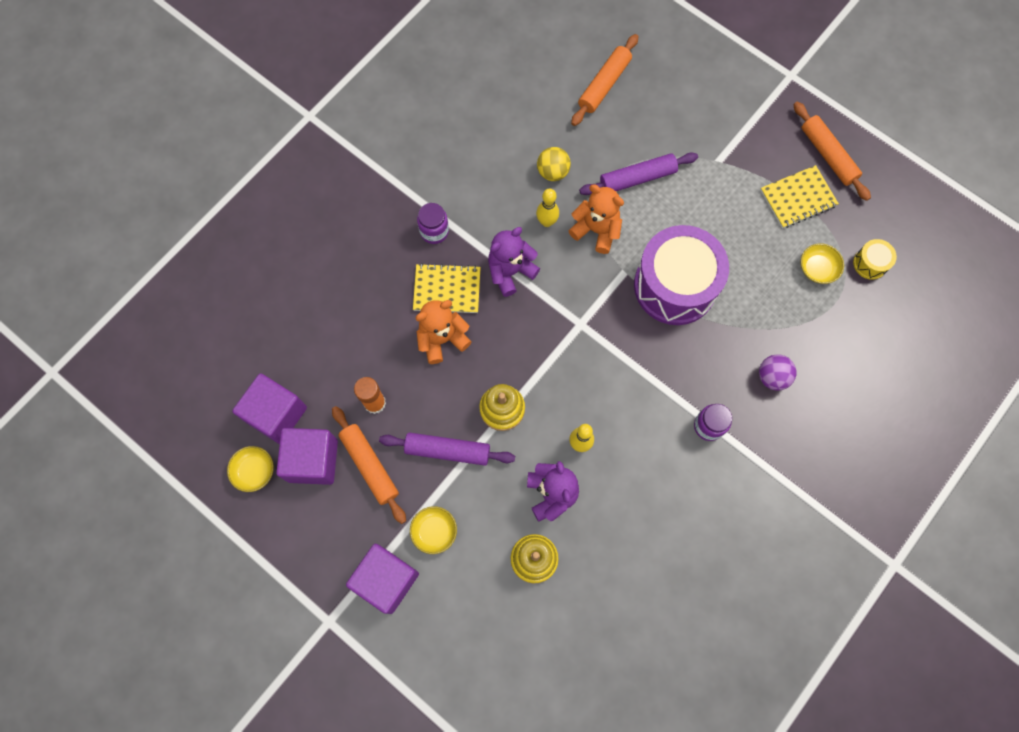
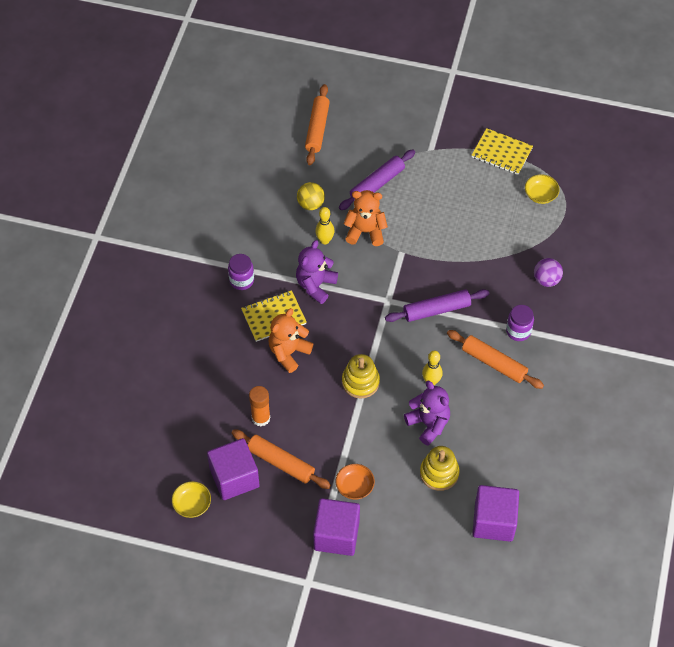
camera: 25 degrees left, 15 degrees down
purple cube [232,373,307,444] -> purple cube moved to [473,485,519,542]
purple rolling pin [379,432,515,466] -> purple rolling pin moved to [385,289,489,322]
yellow bowl [410,506,457,554] -> orange bowl [336,464,375,500]
purple drum [634,225,729,325] -> none
yellow notebook [761,165,839,228] -> yellow notebook turned 75 degrees clockwise [472,128,533,175]
orange rolling pin [793,102,871,201] -> orange rolling pin moved to [447,330,544,389]
yellow drum [853,239,897,280] -> none

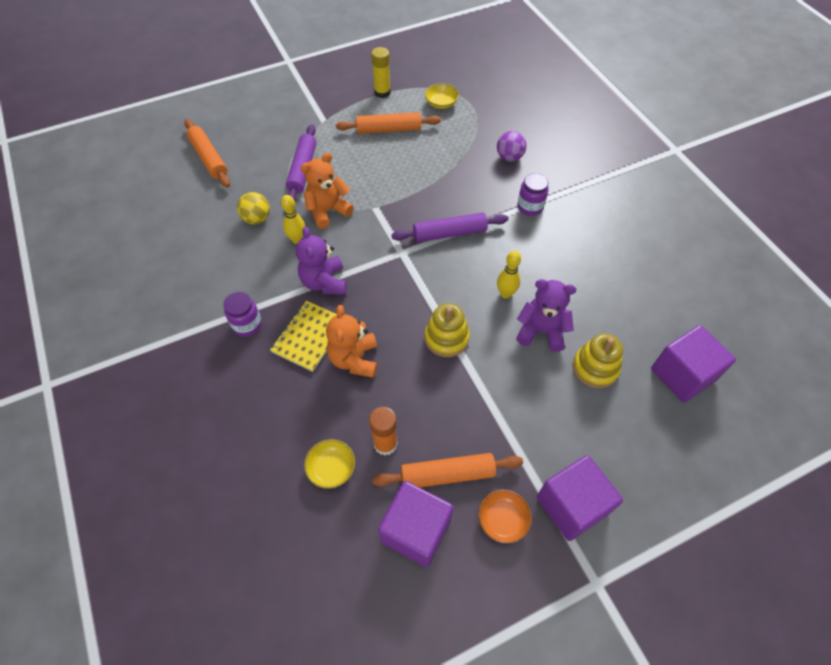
camera: 40 degrees left, 0 degrees up
yellow bowl [172,481,211,518] -> yellow bowl moved to [304,439,355,489]
orange bowl [336,464,375,500] -> orange bowl moved to [478,490,532,544]
purple rolling pin [385,289,489,322] -> purple rolling pin turned 45 degrees clockwise [391,212,508,242]
orange rolling pin [447,330,544,389] -> orange rolling pin moved to [336,112,441,134]
yellow notebook [472,128,533,175] -> yellow glue stick [371,47,391,98]

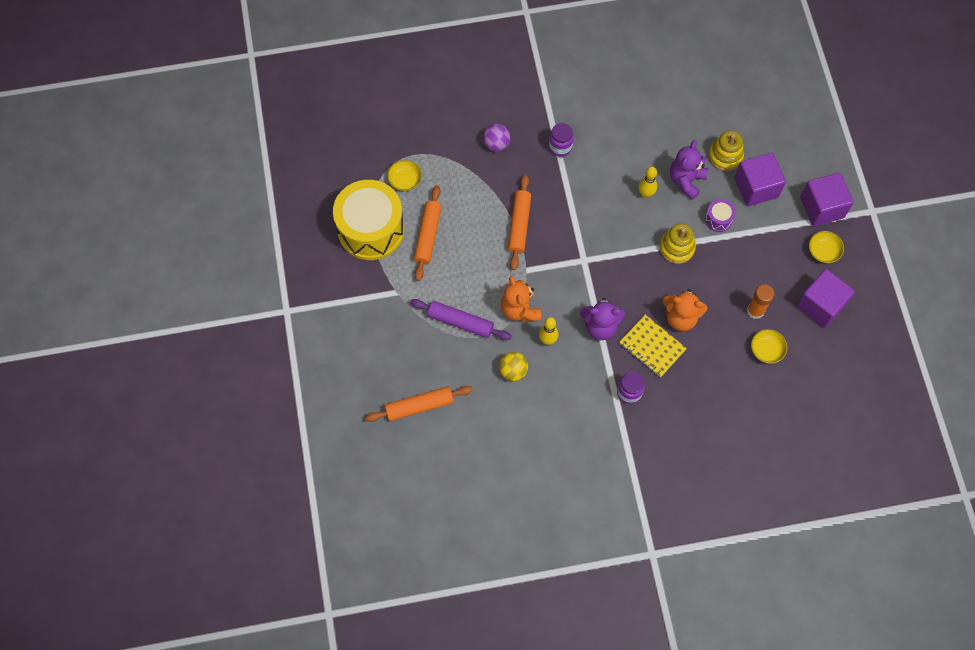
camera: 75 degrees left, 10 degrees up
yellow glue stick [371,47,391,98] -> yellow drum [333,180,405,260]
orange rolling pin [372,453,523,487] -> orange rolling pin moved to [508,175,531,270]
purple rolling pin [391,212,508,242] -> none
orange bowl [478,490,532,544] -> yellow bowl [809,231,844,263]
purple cube [651,325,736,403] -> purple cube moved to [734,153,786,207]
none -> purple drum [705,199,736,232]

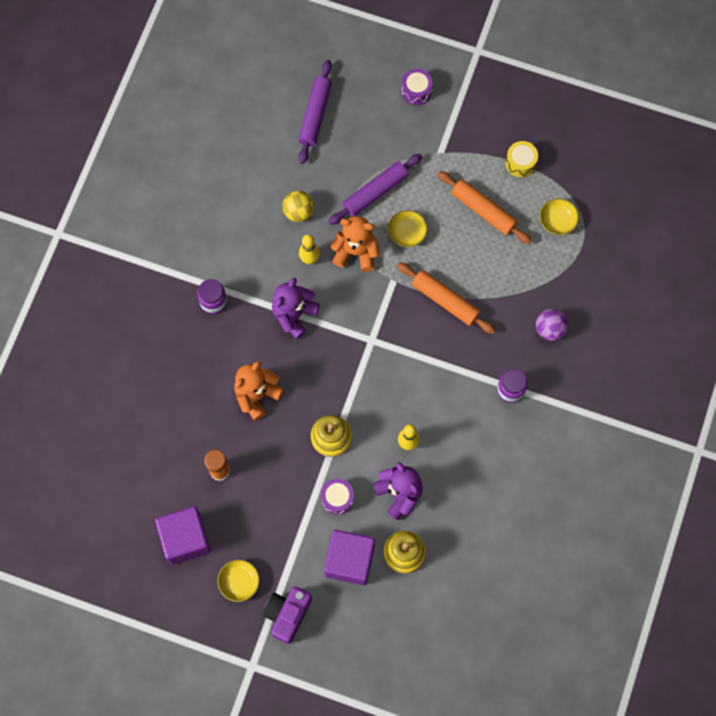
camera: 120 degrees right, 5 degrees up
yellow drum [333,180,405,260] -> yellow drum [505,141,538,178], size x0.41
orange rolling pin [365,386,473,422] -> purple rolling pin [298,60,332,164]
yellow notebook [619,315,687,377] -> none
yellow bowl [751,329,787,364] -> yellow bowl moved to [388,210,427,247]
purple cube [800,173,854,226] -> purple camera [263,586,312,644]
none -> purple drum [402,69,433,105]

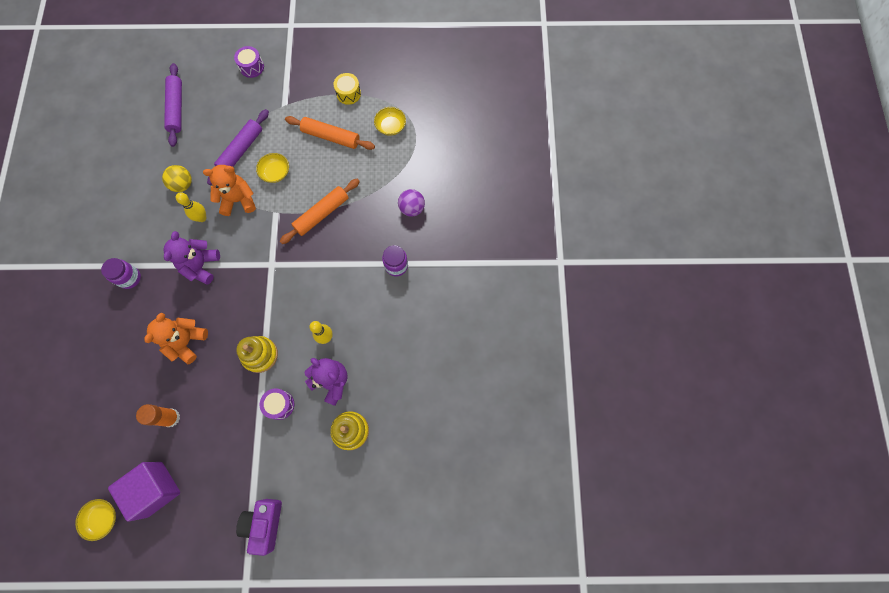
camera: 20 degrees left, 0 degrees up
yellow bowl [217,560,260,602] -> yellow bowl moved to [75,499,116,541]
purple cube [324,530,375,585] -> none
orange rolling pin [397,262,496,334] -> orange rolling pin turned 60 degrees counterclockwise [280,179,360,244]

